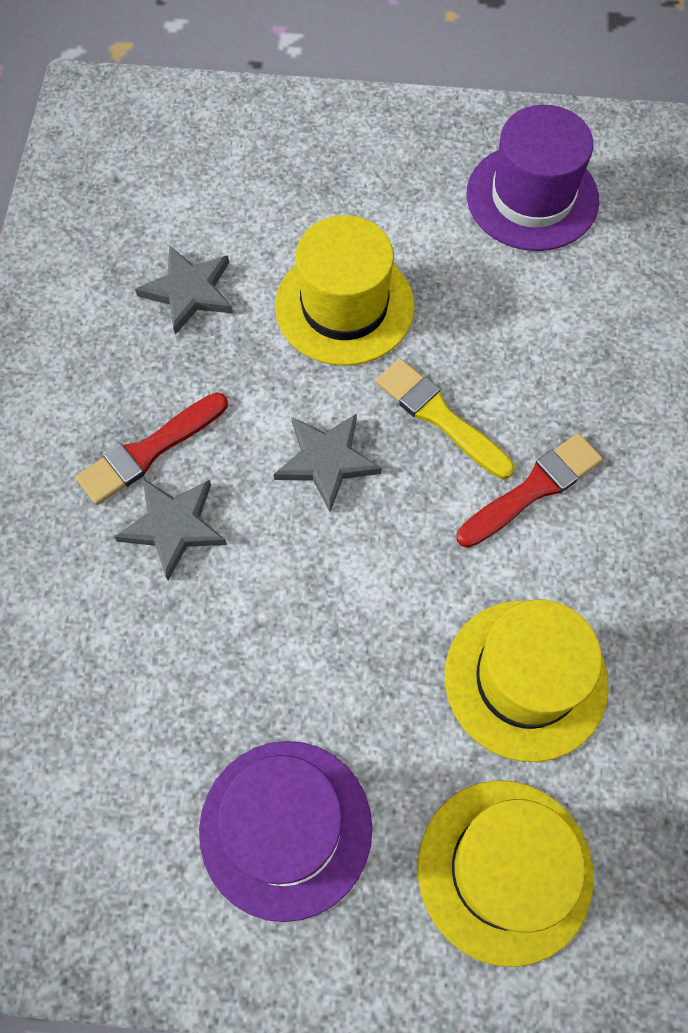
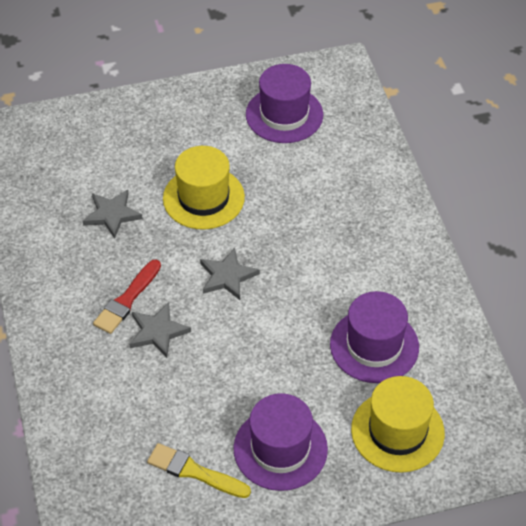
camera: 20 degrees left, 15 degrees down
yellow brush [376,358,514,479] -> yellow brush moved to [147,443,251,498]
yellow hat [445,599,609,762] -> purple hat [330,291,419,383]
red brush [457,433,603,548] -> none

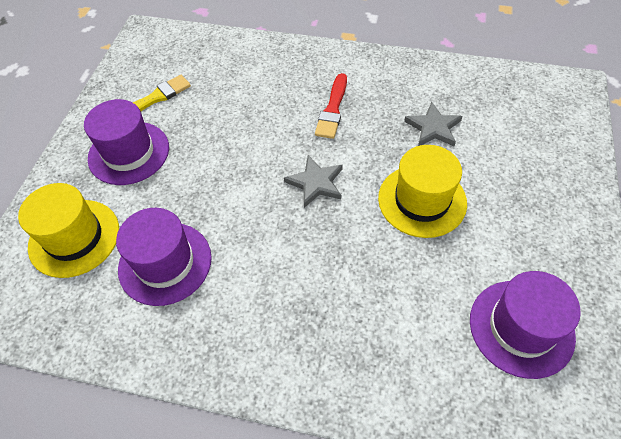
camera: 120 degrees right, 5 degrees up
red brush [93,260,161,334] -> red brush turned 135 degrees counterclockwise [315,73,347,139]
grey star [130,302,191,358] -> none

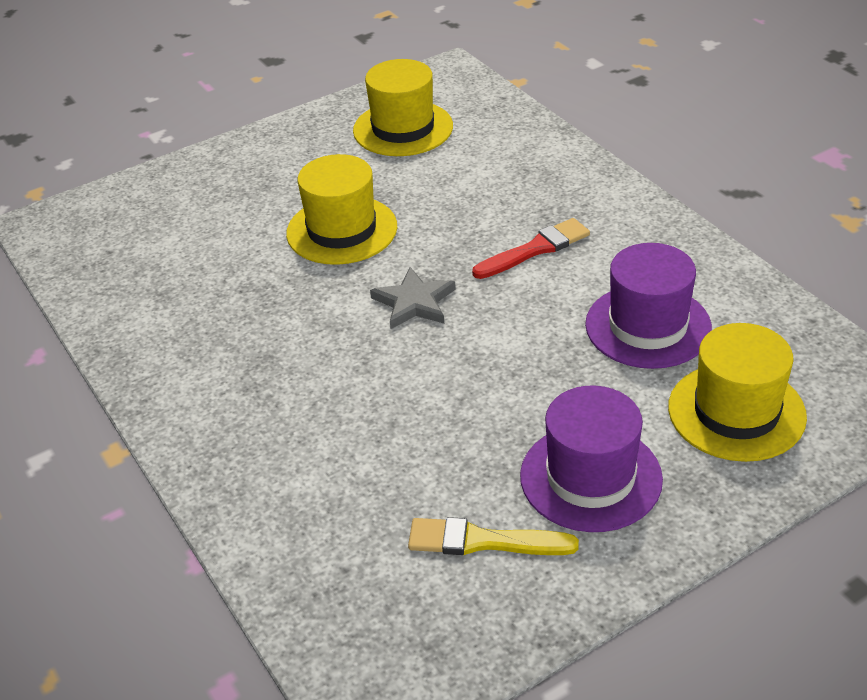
camera: 135 degrees left, 15 degrees down
red brush [315,73,347,139] -> red brush moved to [472,218,590,279]
grey star [404,102,462,147] -> none
purple hat [470,271,581,379] -> yellow hat [353,59,453,156]

